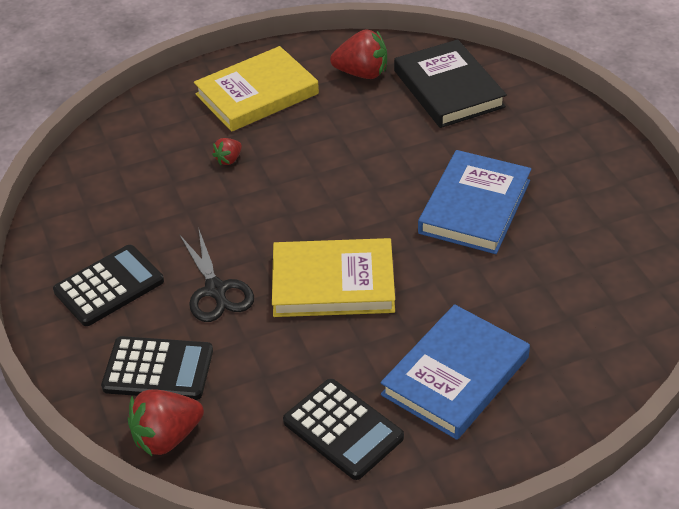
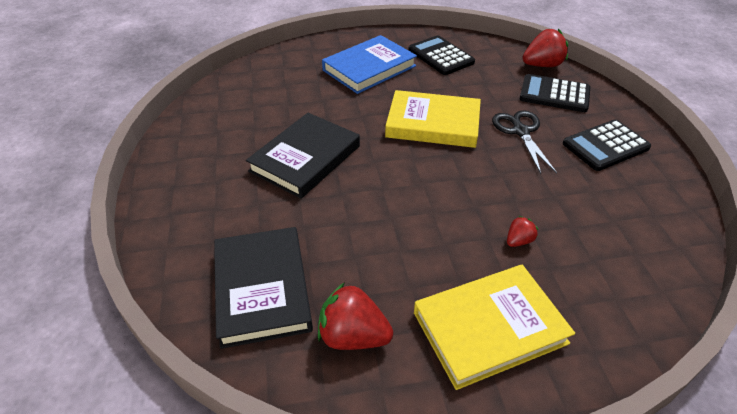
camera: 170 degrees left, 0 degrees up
blue book [418,150,531,254] -> black book [246,113,360,199]

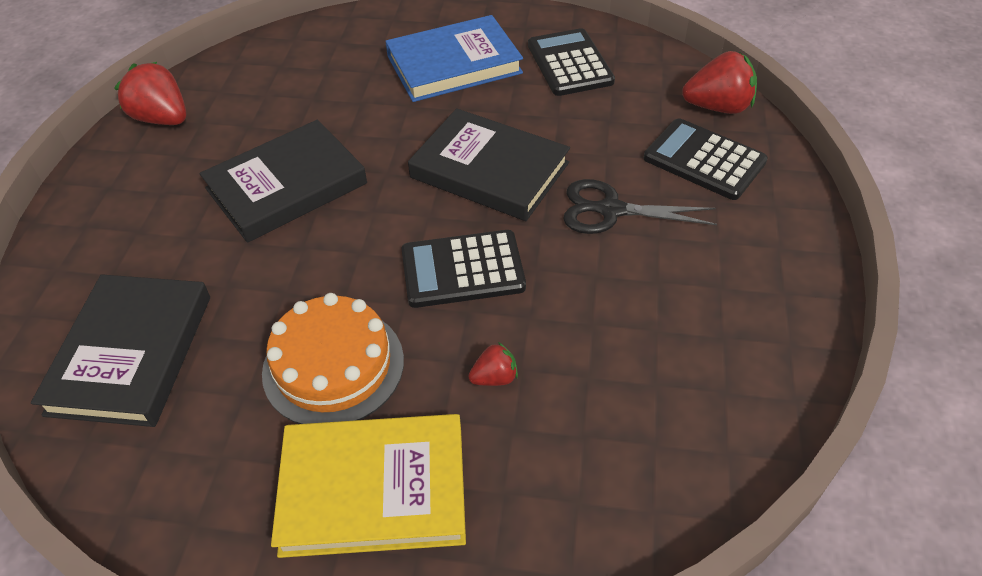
camera: 20 degrees right, 5 degrees up
red strawberry [318,282,393,350] -> red strawberry moved to [114,62,186,125]
yellow book [385,90,481,148] -> black book [408,108,570,221]
black scissors [492,110,557,174] -> black scissors turned 90 degrees counterclockwise [563,179,717,234]
black calculator [563,120,651,171] -> black calculator moved to [402,230,526,308]
none -> orange cake [262,293,404,424]

